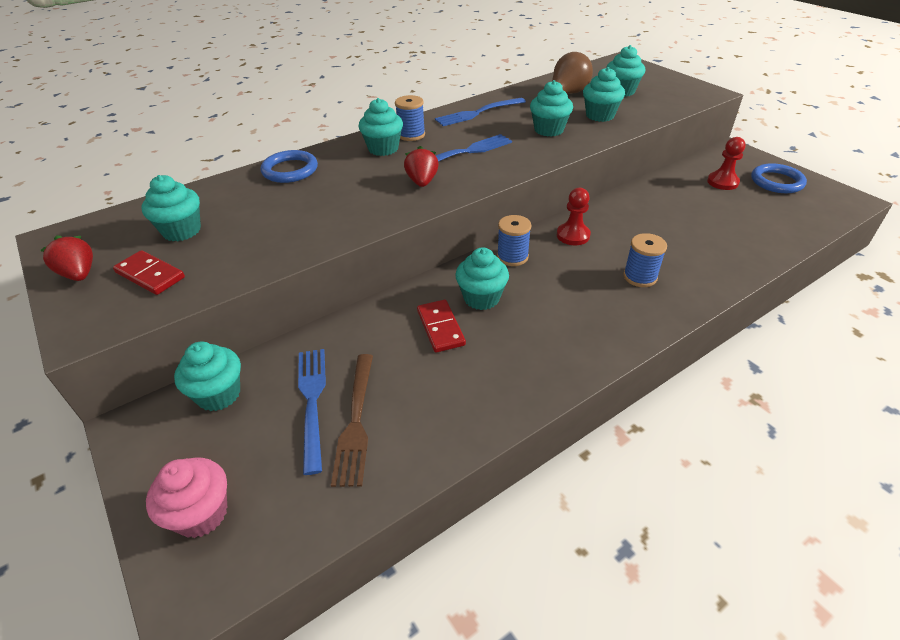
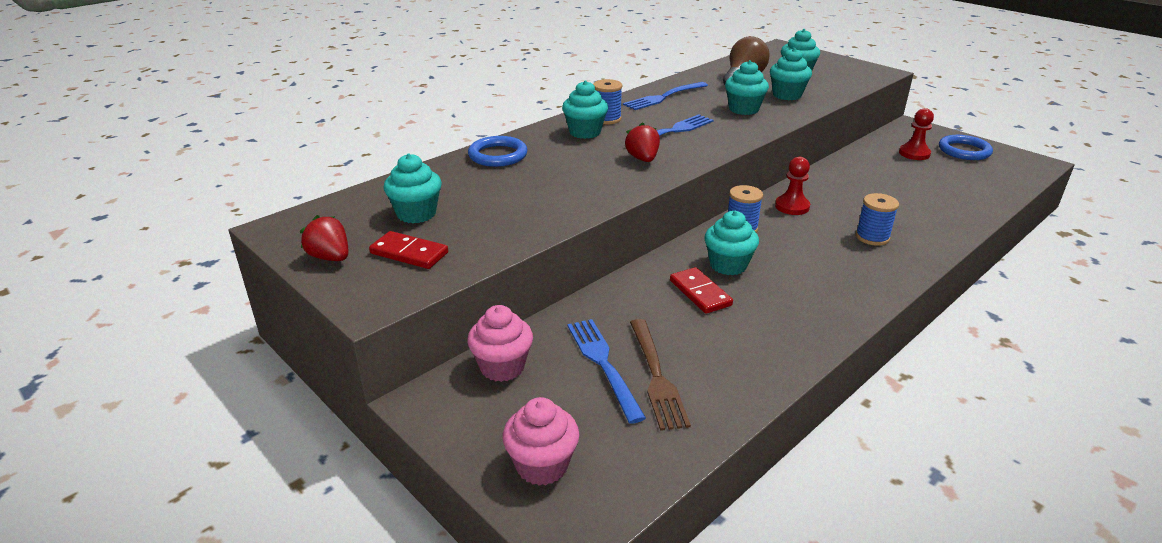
camera: 10 degrees left, 10 degrees down
turquoise cupcake [174,342,241,411] -> pink cupcake [467,305,533,382]

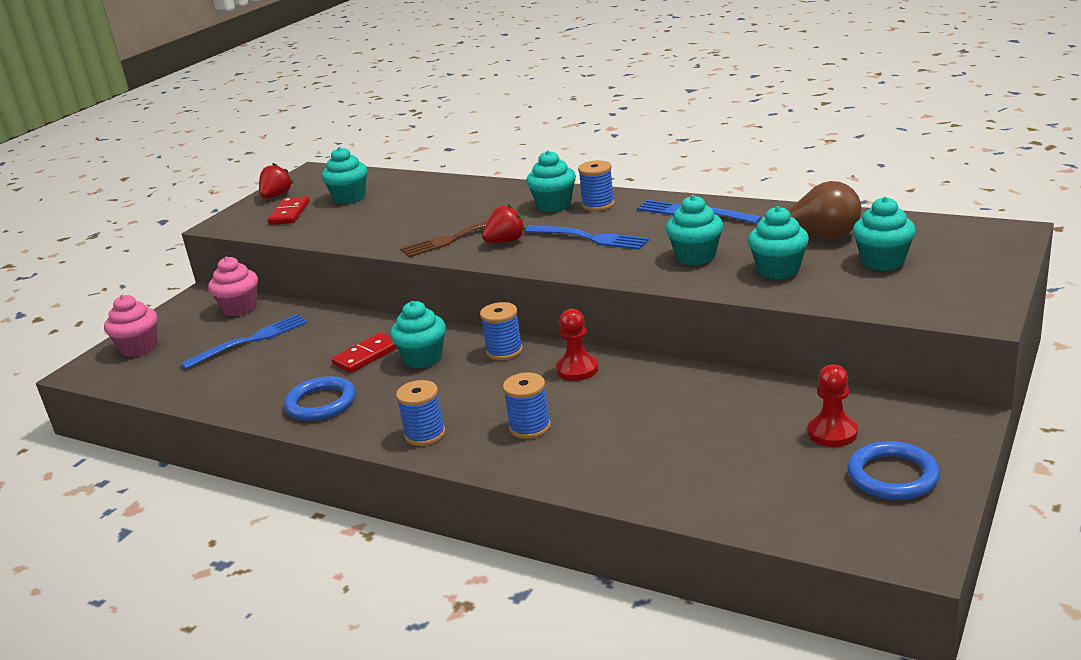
camera: 75 degrees right, 5 degrees down
blue ring [468,136,527,167] -> blue ring moved to [284,376,356,421]
brown fork [630,319,691,431] -> brown fork moved to [400,216,523,257]
none -> blue spool [396,380,445,446]

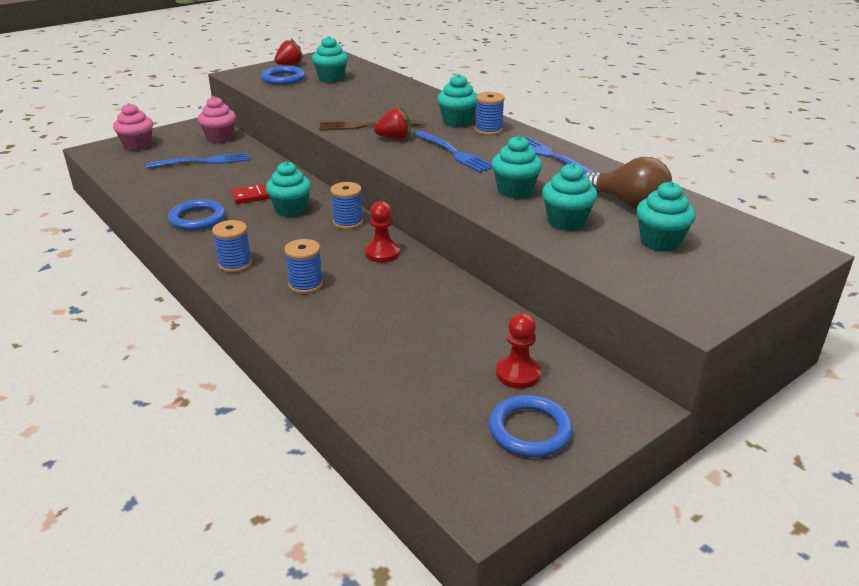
camera: 20 degrees right, 5 degrees up
red domino [267,196,310,225] -> blue ring [261,66,305,85]

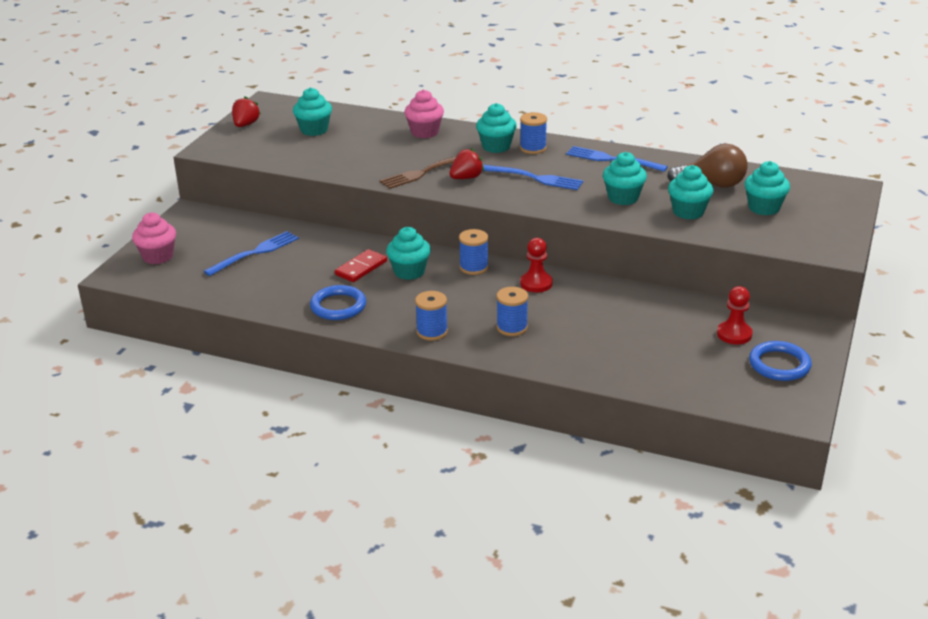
camera: 30 degrees left, 0 degrees up
pink cupcake [198,96,236,143] -> pink cupcake moved to [404,90,444,138]
blue ring [261,66,305,85] -> none

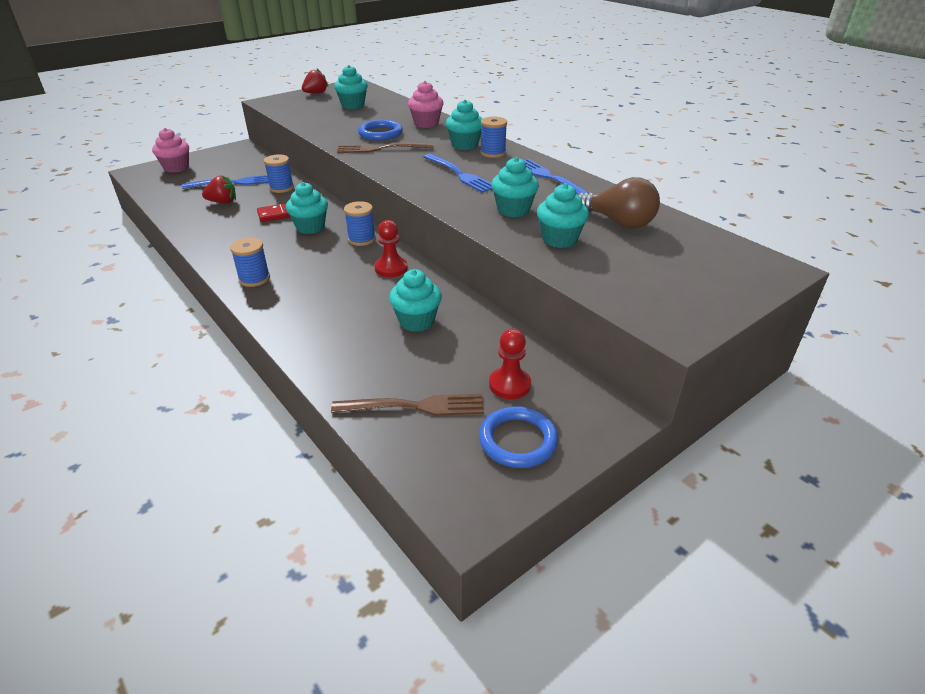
camera: 30 degrees right, 5 degrees up
blue ring [310,285,366,320] -> blue ring moved to [358,120,403,141]
red strawberry [450,148,484,179] -> red strawberry moved to [202,175,236,203]
blue spool [496,287,528,336] -> blue spool moved to [264,154,294,193]
turquoise cupcake [744,161,790,215] -> turquoise cupcake moved to [389,269,442,332]
none -> brown fork [331,394,484,416]

